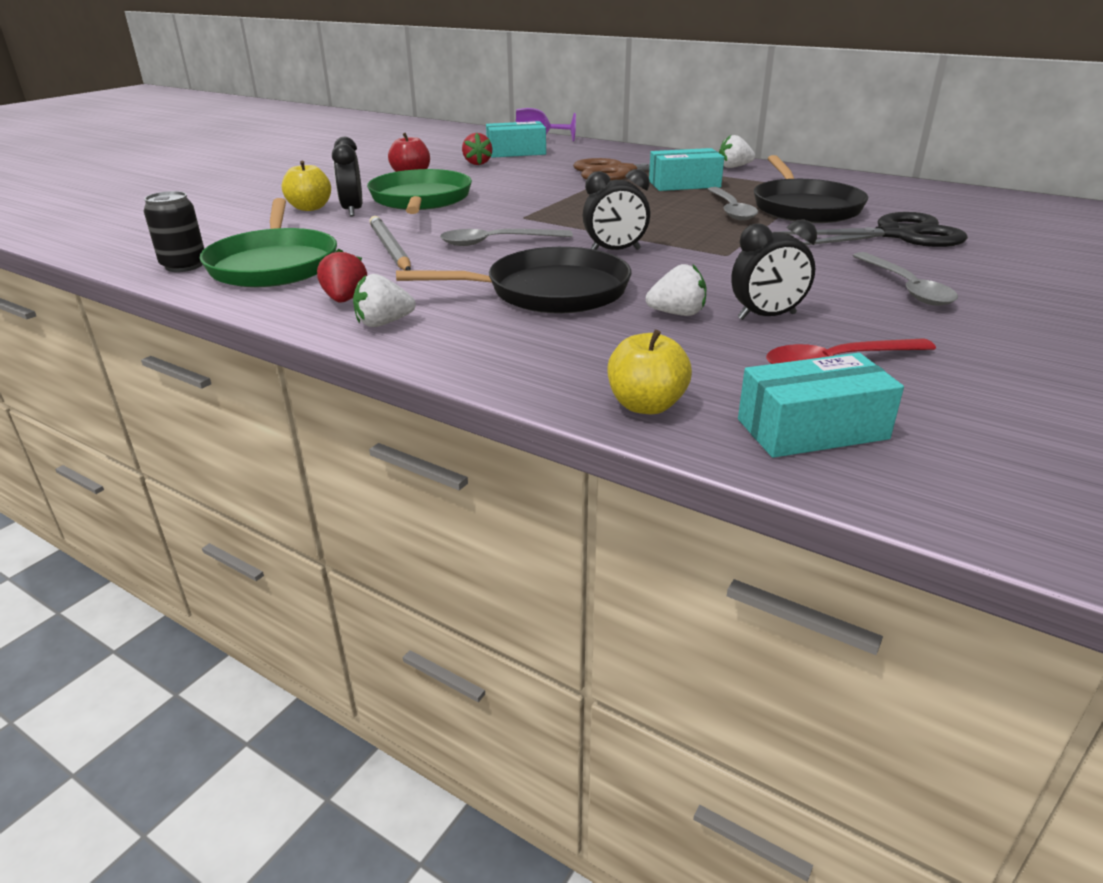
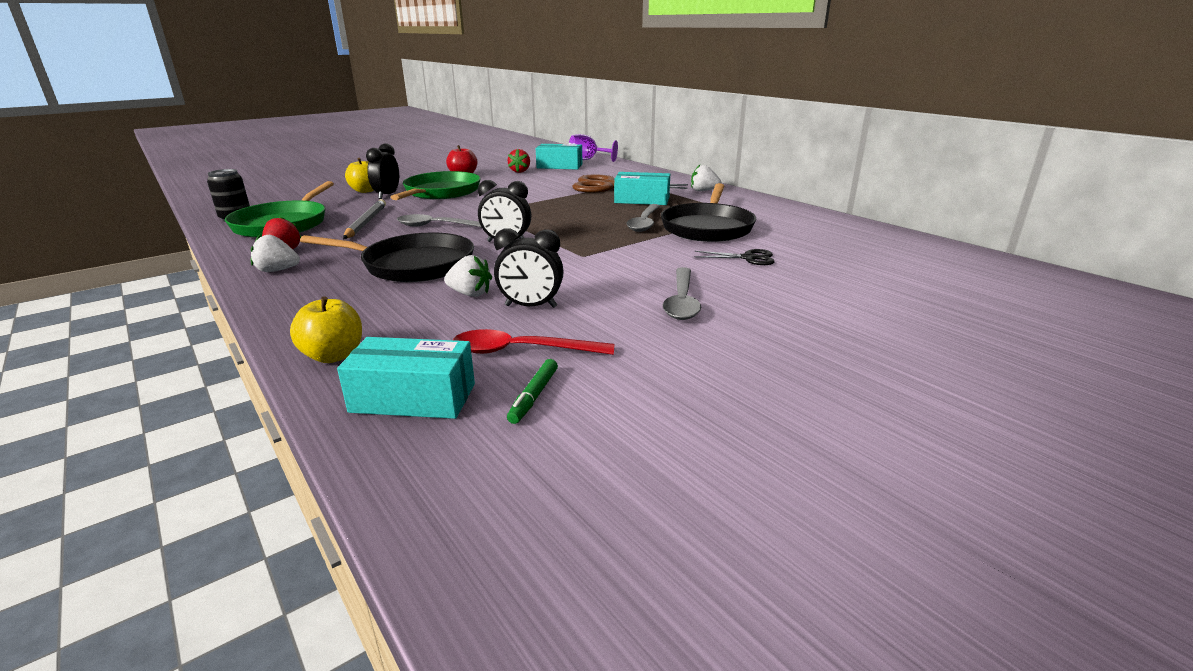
camera: 20 degrees right, 5 degrees down
black scissors [781,212,968,247] -> black scissors [695,249,775,265], size x0.48
none -> green marker [507,359,558,424]

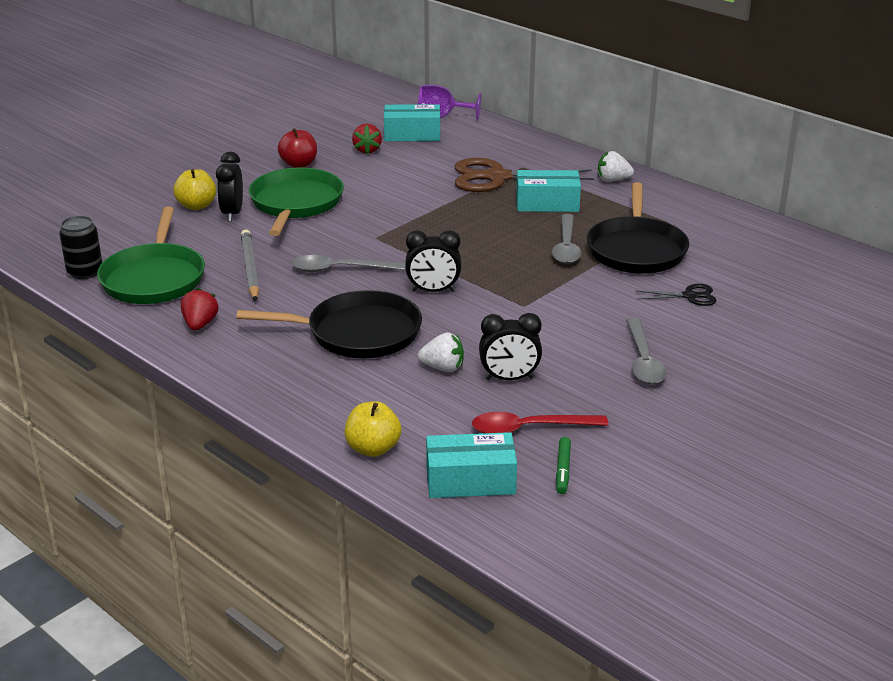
camera: 10 degrees left, 5 degrees up
white strawberry [251,235,300,272] -> none

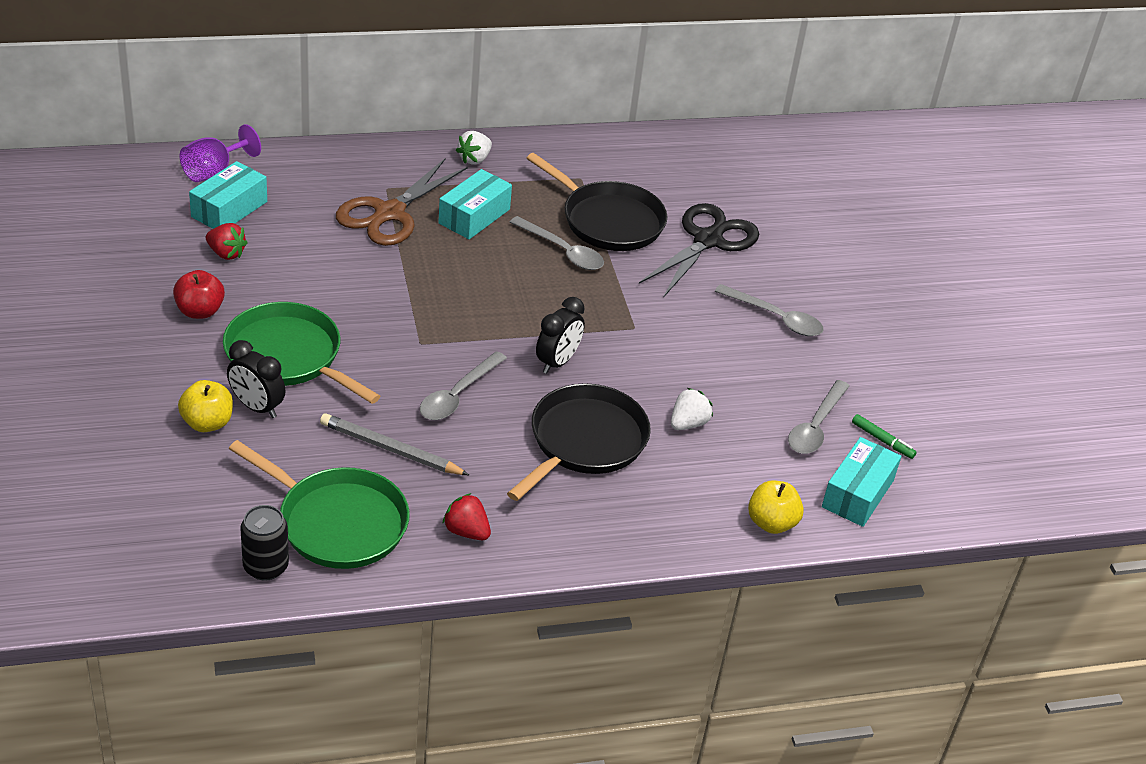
camera: 60 degrees left, 10 degrees up
red spoon [472,412,609,433] -> grey spoon [788,380,850,454]
black clock [479,313,542,380] -> none
black scissors [637,284,717,306] -> black scissors [639,203,759,298], size x2.08

